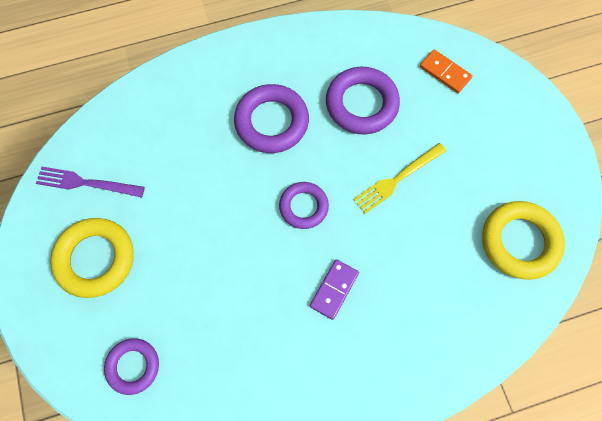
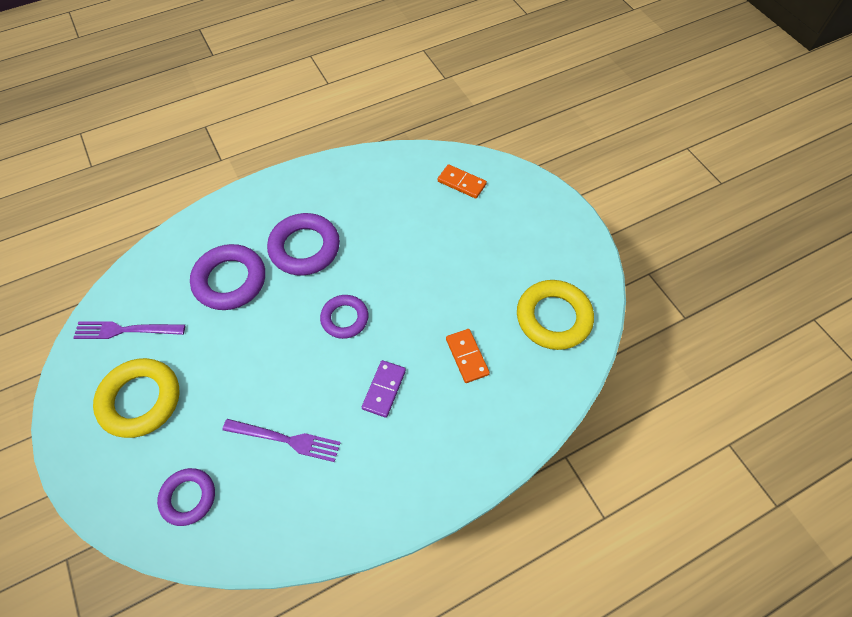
camera: 10 degrees left, 10 degrees down
purple ring [326,67,400,134] -> purple ring moved to [190,244,265,310]
yellow fork [353,143,446,214] -> none
none -> purple fork [222,419,341,462]
none -> orange domino [446,329,490,383]

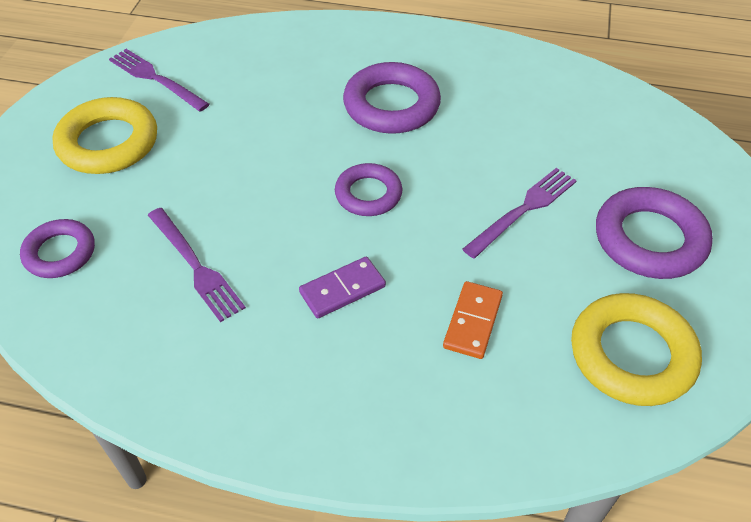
camera: 40 degrees right, 10 degrees down
purple ring [190,244,265,310] -> purple ring moved to [596,187,713,279]
orange domino [438,164,487,199] -> none
none -> purple fork [462,168,577,258]

